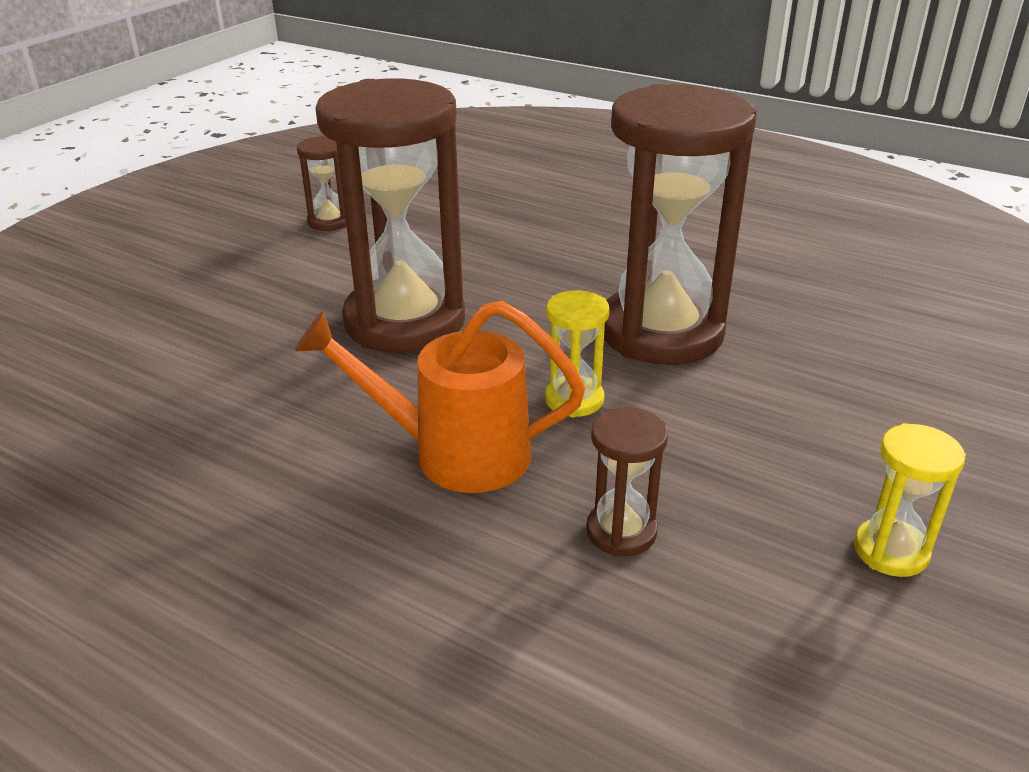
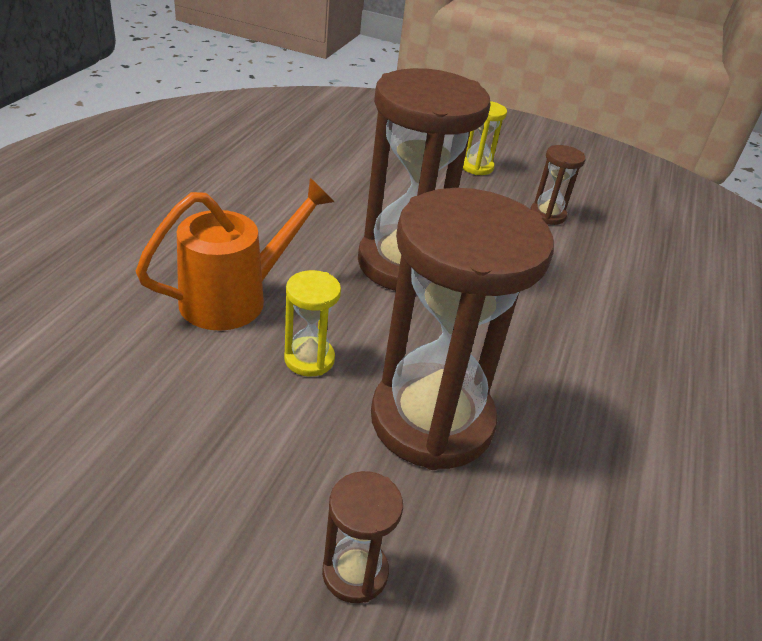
camera: 75 degrees right, 5 degrees up
orange watering can [295,301,585,493] -> orange watering can turned 60 degrees clockwise [136,178,334,331]
brown hourglass [586,407,668,556] -> brown hourglass moved to [322,471,403,603]
yellow hourglass [854,423,966,577] -> yellow hourglass moved to [463,101,507,175]

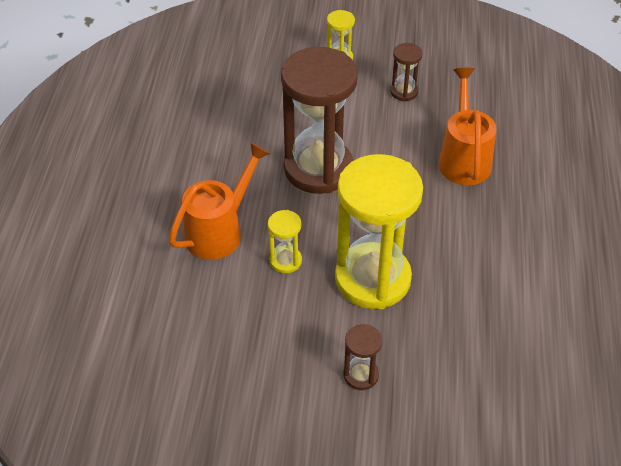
camera: 10 degrees left, 10 degrees up
brown hourglass [371,188,554,470] -> yellow hourglass [335,154,423,309]
none -> orange watering can [439,68,496,185]

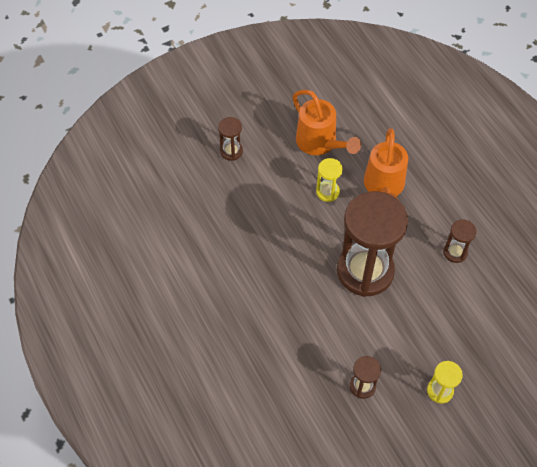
camera: 145 degrees right, 10 degrees up
yellow hourglass [335,154,423,309] -> none
orange watering can [439,68,496,185] -> orange watering can moved to [292,90,361,155]
none -> brown hourglass [443,219,477,263]

